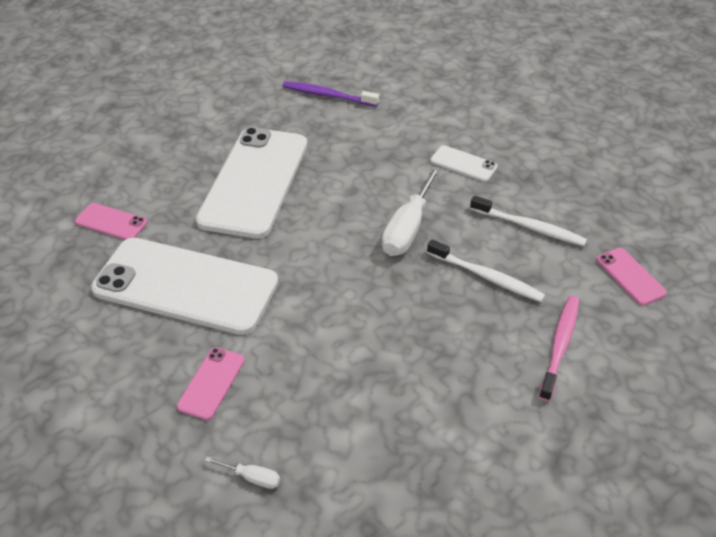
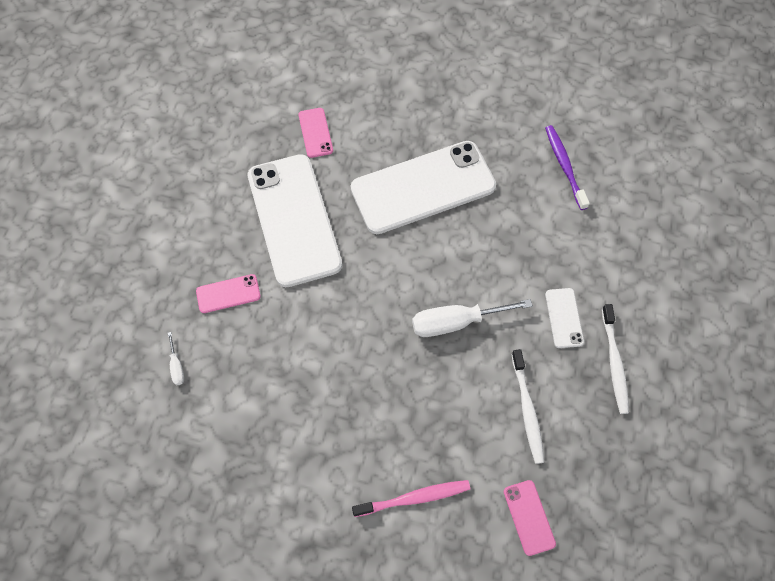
camera: 55 degrees right, 20 degrees up
white toothbrush [427,239,545,302] -> white toothbrush moved to [602,304,629,414]
pink phone [596,248,667,306] -> pink phone turned 45 degrees counterclockwise [504,480,556,556]

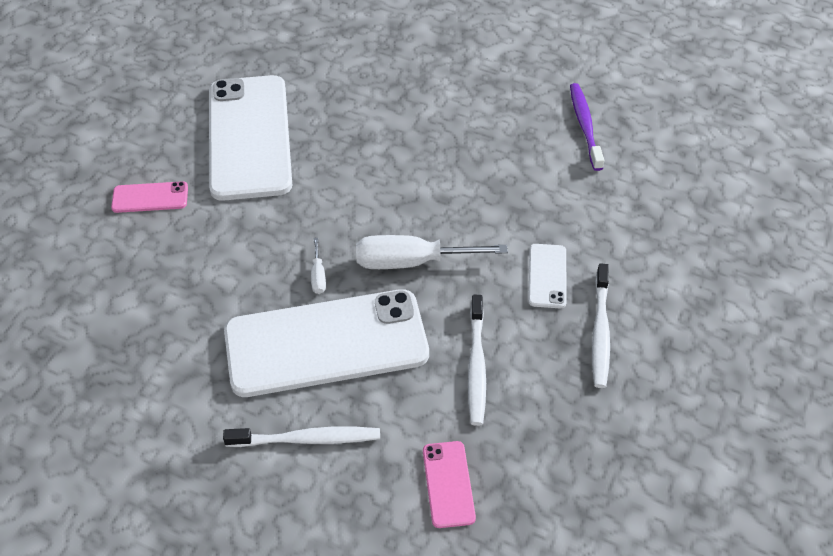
camera: 10 degrees right, 15 degrees down
white screwdriver [168,332,184,385] -> white screwdriver moved to [311,238,326,294]
pink phone [298,108,333,158] -> none
white phone [351,141,496,234] -> white phone moved to [224,289,429,397]
pink toothbrush [352,480,470,517] -> white toothbrush [223,427,380,447]

